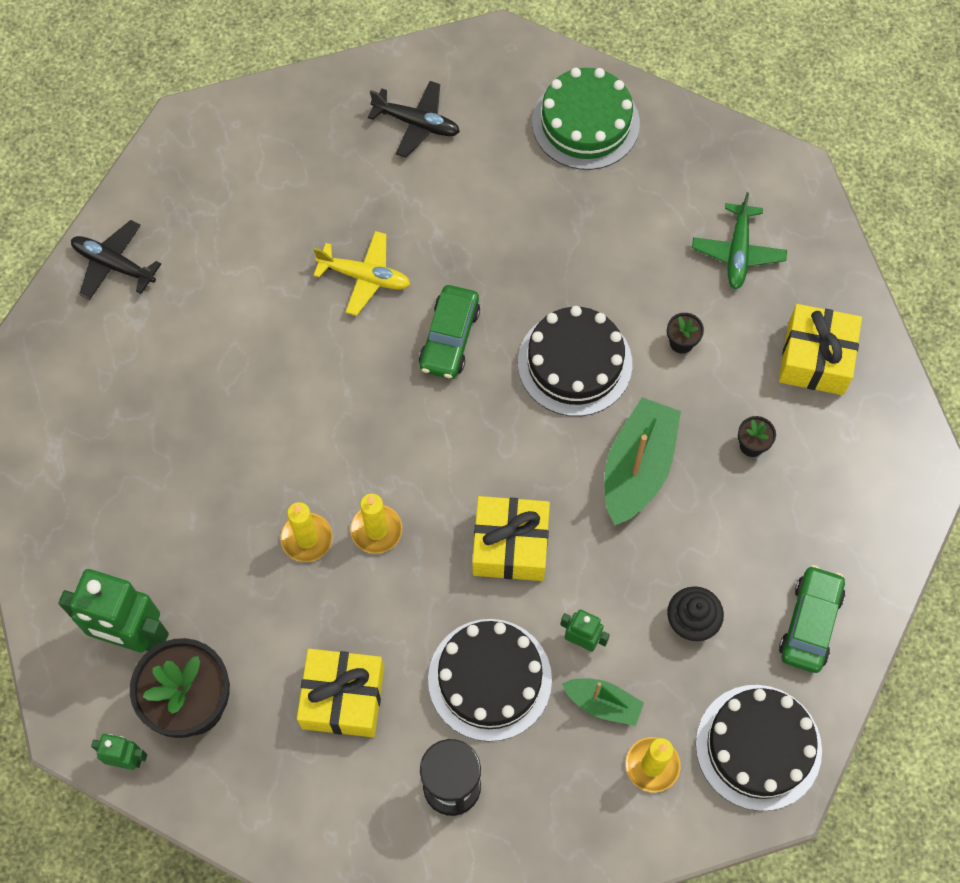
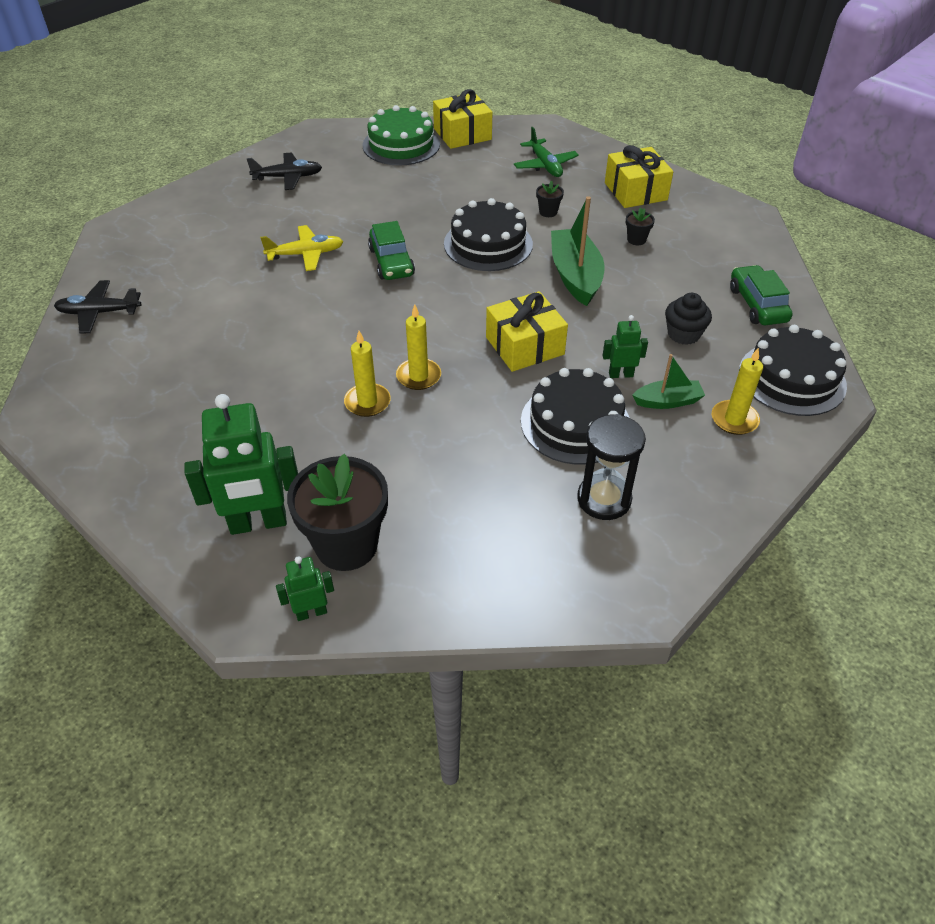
camera: 30 degrees left, 20 degrees down
yellow gift [297,649,384,737] -> yellow gift moved to [433,89,492,149]

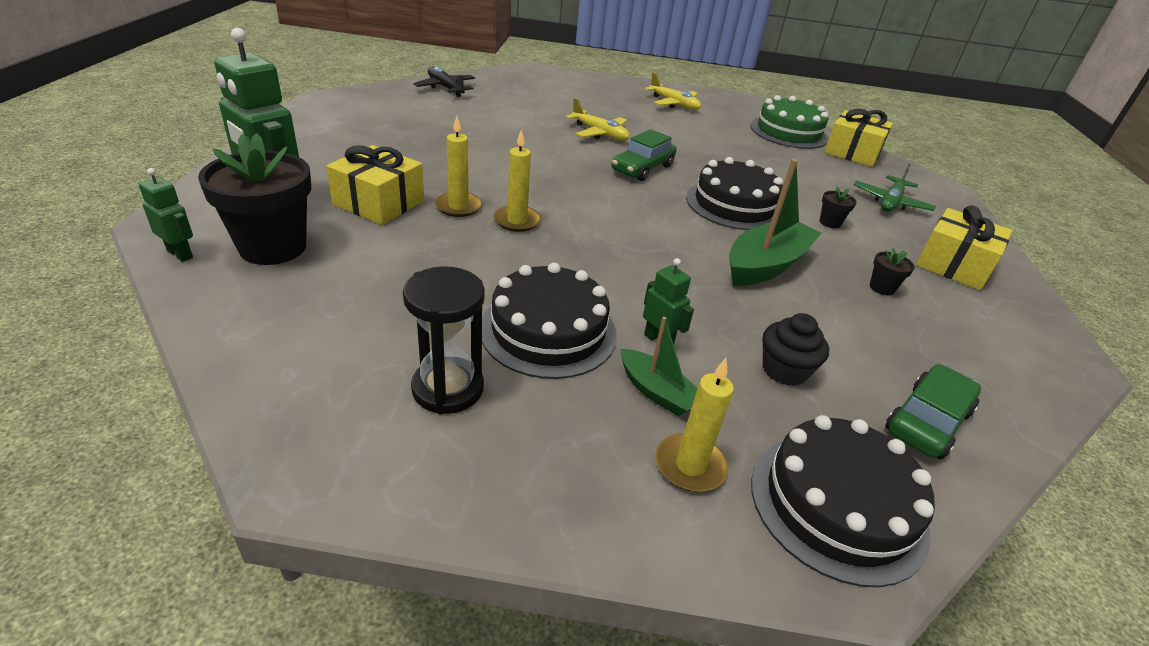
camera: 50 degrees right, 10 degrees down
black plane [247,152,322,190] -> yellow plane [645,72,701,110]
yellow gift [486,291,568,372] -> yellow gift moved to [326,145,424,225]

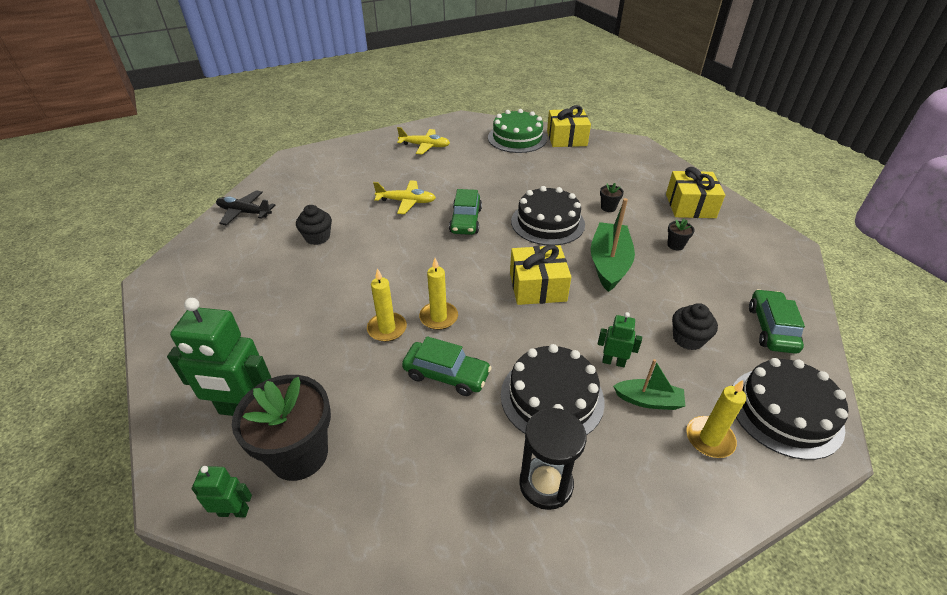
camera: 30 degrees left, 5 degrees up
yellow gift [326,145,424,225] -> yellow gift moved to [510,245,571,305]
green plane [854,164,936,212] -> none
none -> black cupcake [296,205,332,245]
none -> green car [402,336,492,396]

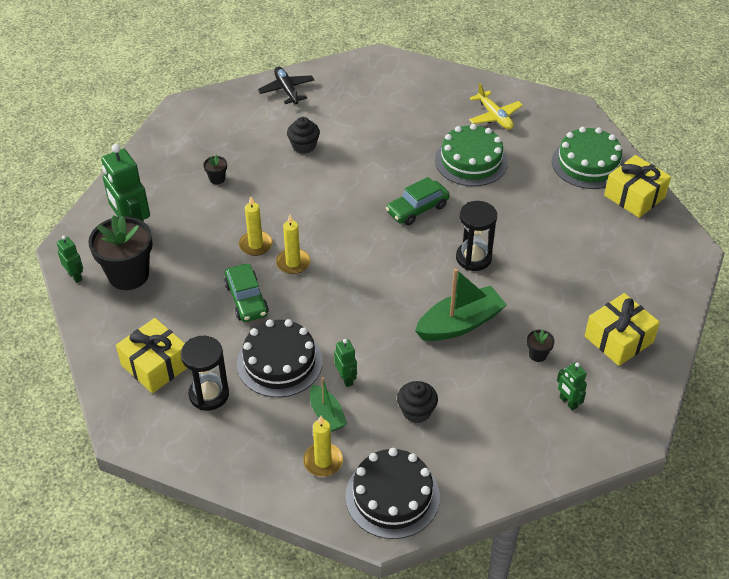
camera: 50 degrees right, 5 degrees up
yellow plane [373,180,436,214] -> none
yellow gift [510,245,571,305] -> yellow gift moved to [116,318,187,393]
black cake [511,186,585,246] -> black hourglass [456,201,497,271]
black flower pot [600,183,624,212] -> black flower pot moved to [203,155,227,184]
green car [749,289,805,354] -> none
none -> green cake [435,124,508,186]
none -> green robot [557,362,587,410]

